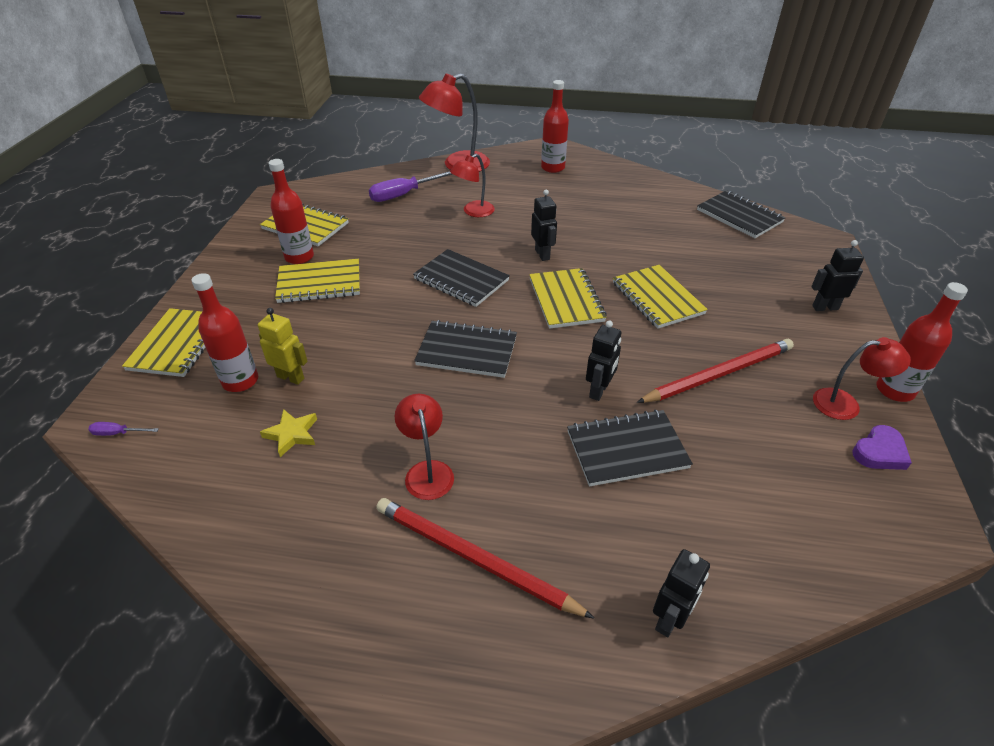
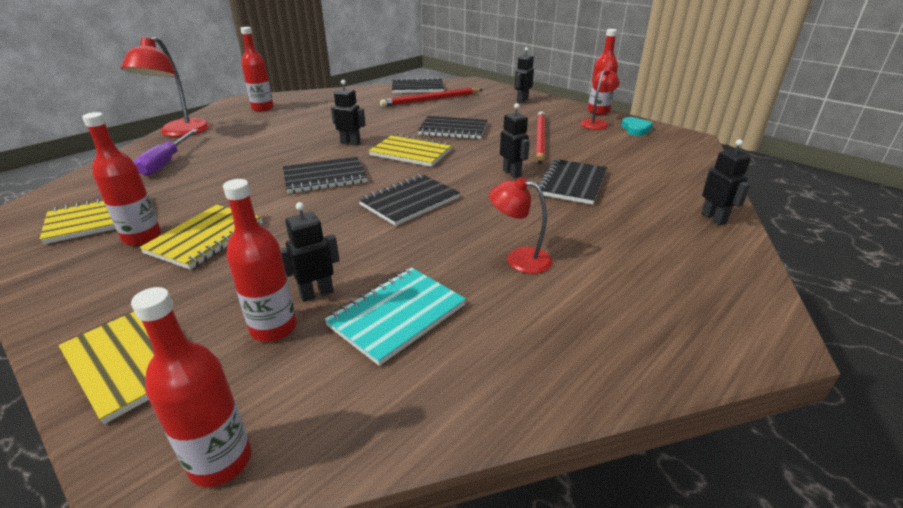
camera: 55 degrees left, 10 degrees down
purple screwdriver [88,422,159,436] -> red bottle [131,287,251,487]
yellow robot [258,308,308,385] -> black robot [280,202,340,302]
yellow star [260,409,317,457] -> turquoise notebook [324,267,466,366]
red pencil [376,498,595,619] -> red pencil moved to [380,88,483,107]
red lamp [450,154,495,217] -> none
yellow notebook [613,265,708,329] -> black notebook [418,116,487,139]
purple heart [852,425,912,470] -> turquoise heart [621,117,653,136]

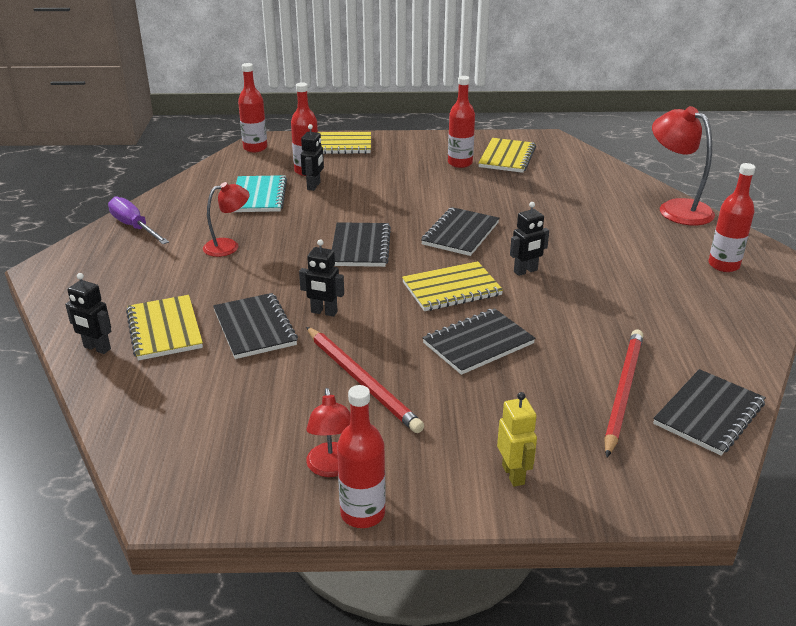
camera: 135 degrees right, 0 degrees up
purple screwdriver [134,129,198,176] -> purple screwdriver moved to [108,196,169,244]
yellow notebook [139,205,263,270] -> yellow notebook moved to [126,295,203,361]
black robot [515,47,534,103] -> yellow robot [497,392,537,487]
turquoise heart [621,117,653,136] -> none

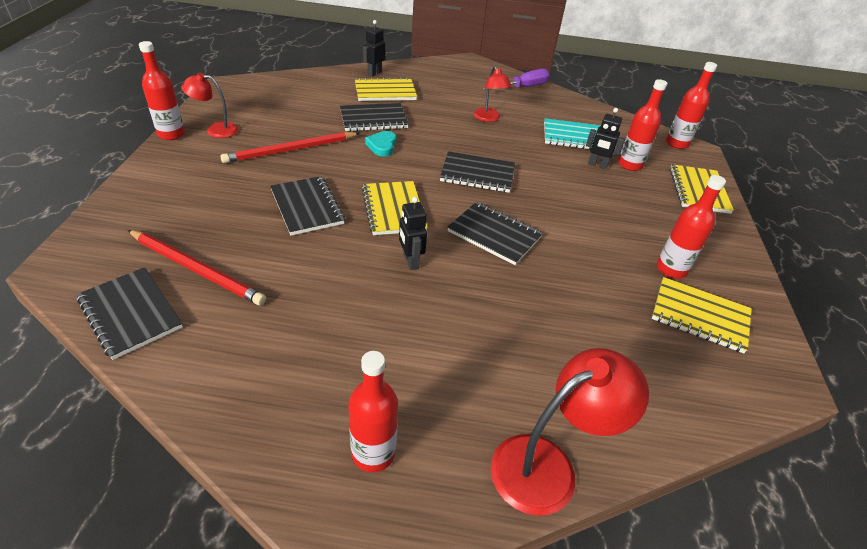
camera: 95 degrees right, 10 degrees up
black robot [299,239,344,317] -> turquoise heart [365,131,396,157]
yellow robot [497,392,537,487] -> none

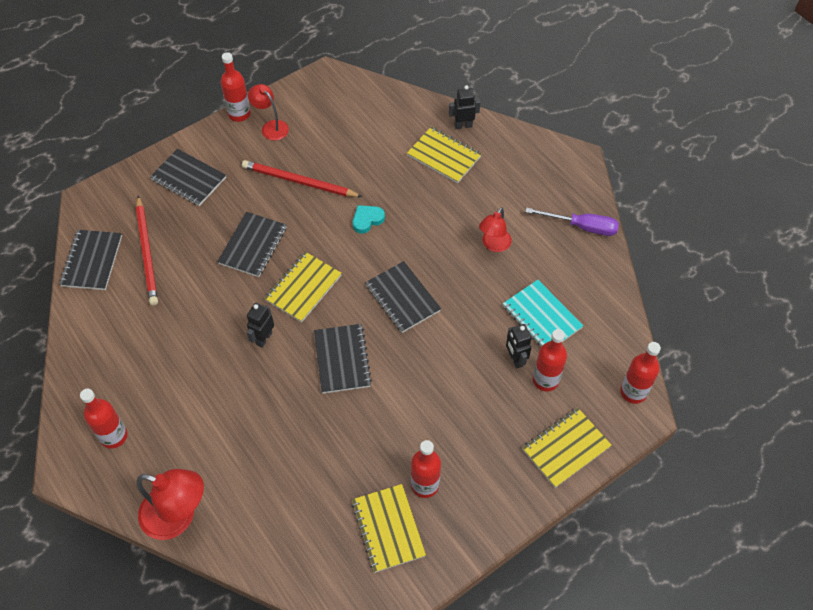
camera: 50 degrees right, 15 degrees up
black notebook [340,103,409,132] -> black notebook moved to [150,149,226,206]

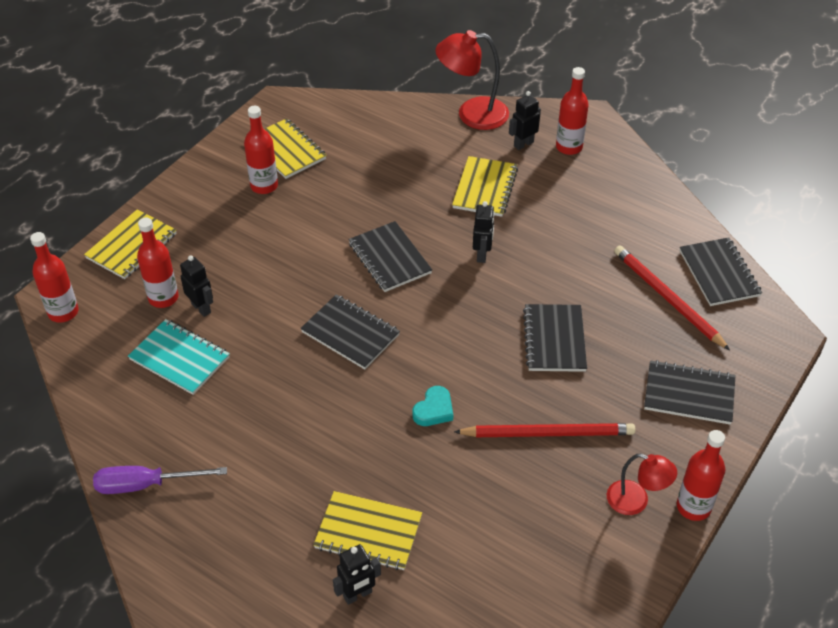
camera: 160 degrees right, 10 degrees down
yellow notebook [264,252,342,322] -> yellow notebook moved to [452,156,518,217]
red lamp [479,207,512,252] -> none
none -> black robot [509,91,541,150]

